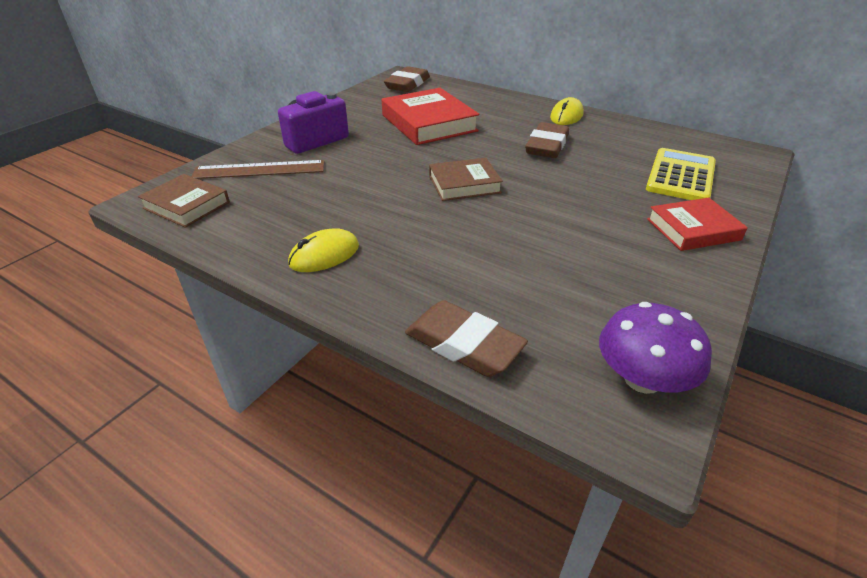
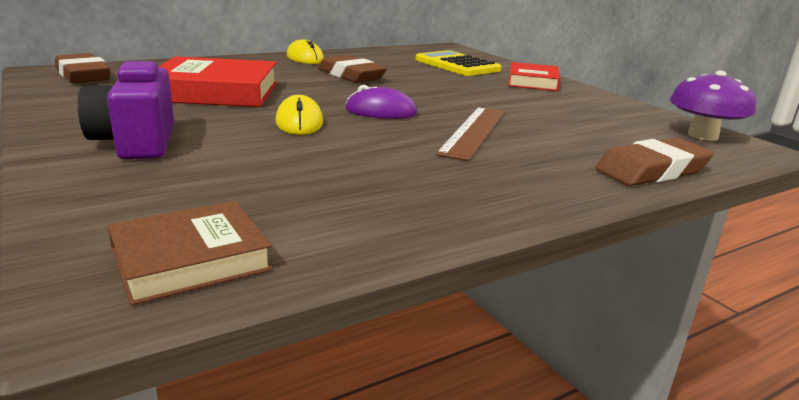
camera: 65 degrees left, 15 degrees down
brown ruler [191,160,325,179] -> brown ruler moved to [436,107,505,161]
yellow mouse [288,229,359,272] -> yellow mouse moved to [275,95,323,135]
brown book [429,158,503,201] -> purple mouse [345,85,417,119]

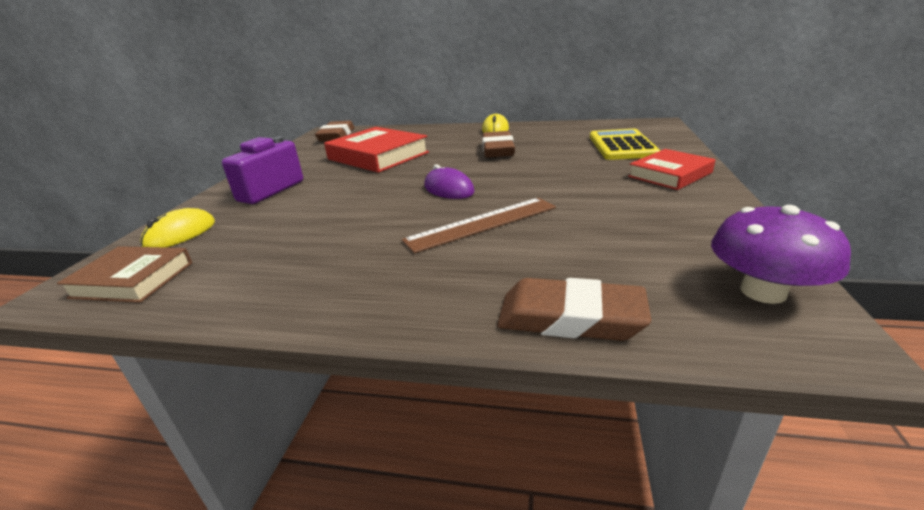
camera: 45 degrees right, 5 degrees up
yellow mouse [275,95,323,135] -> yellow mouse moved to [140,208,215,248]

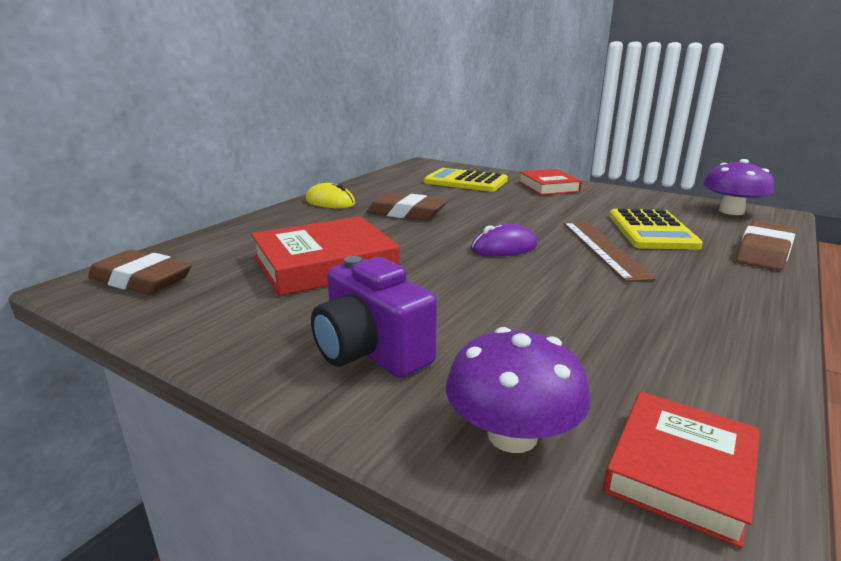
camera: 70 degrees left, 5 degrees down
brown book [57,246,192,303] -> red book [603,392,760,548]
yellow mouse [140,208,215,248] -> purple mushroom [446,327,591,453]
none -> yellow calculator [609,209,703,250]

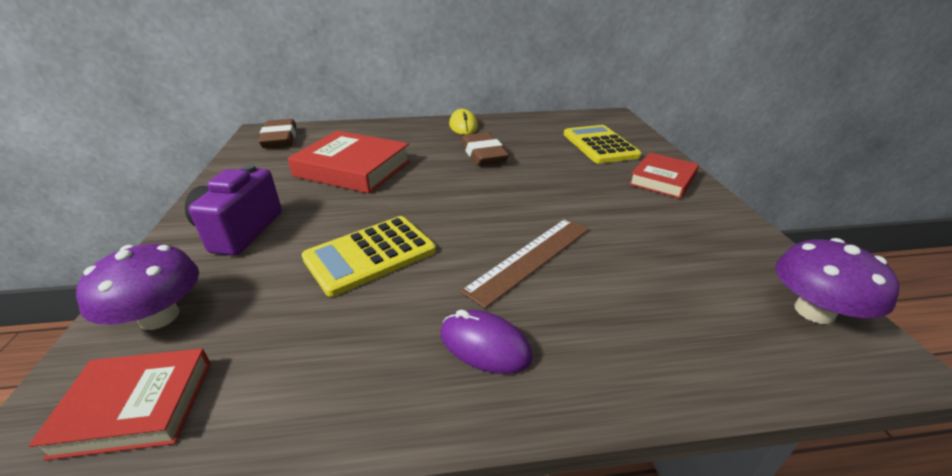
camera: 50 degrees right, 10 degrees up
purple mouse [471,224,538,256] -> purple mouse moved to [441,310,533,374]
yellow calculator [609,209,703,250] -> yellow calculator moved to [301,216,436,297]
brown eraser [736,220,795,271] -> none

